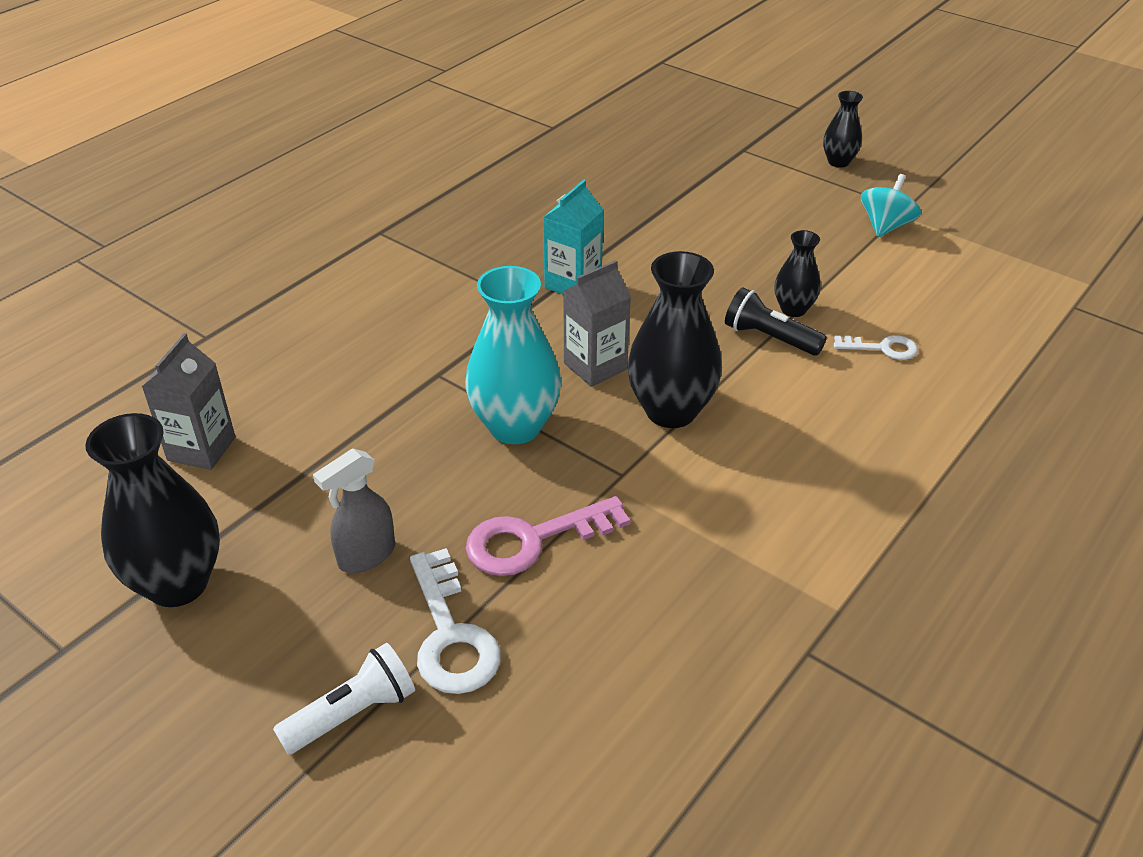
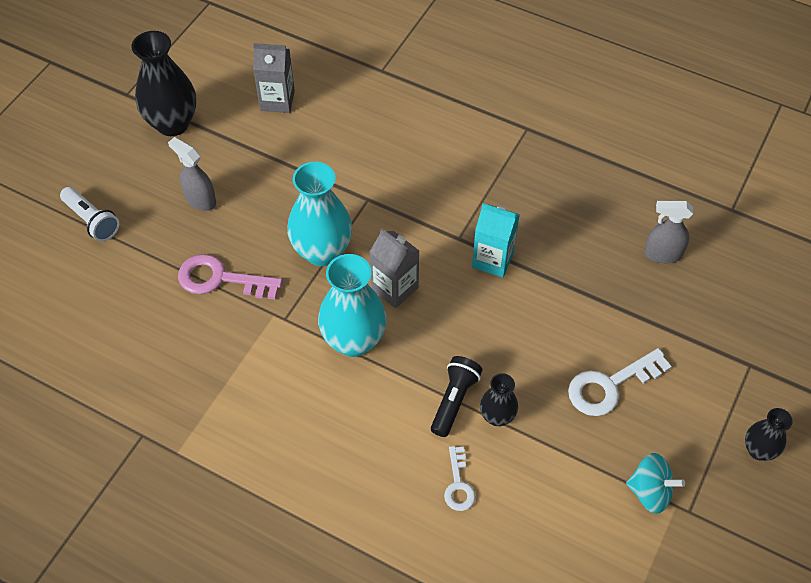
camera: 80 degrees right, 15 degrees up
white key [410,548,501,694] -> white key moved to [568,348,672,416]
pink key [466,496,630,576] -> pink key turned 45 degrees counterclockwise [178,254,283,300]
black vase [627,251,722,428] -> turquoise vase [318,254,387,357]
none -> grey spray bottle [644,201,693,263]

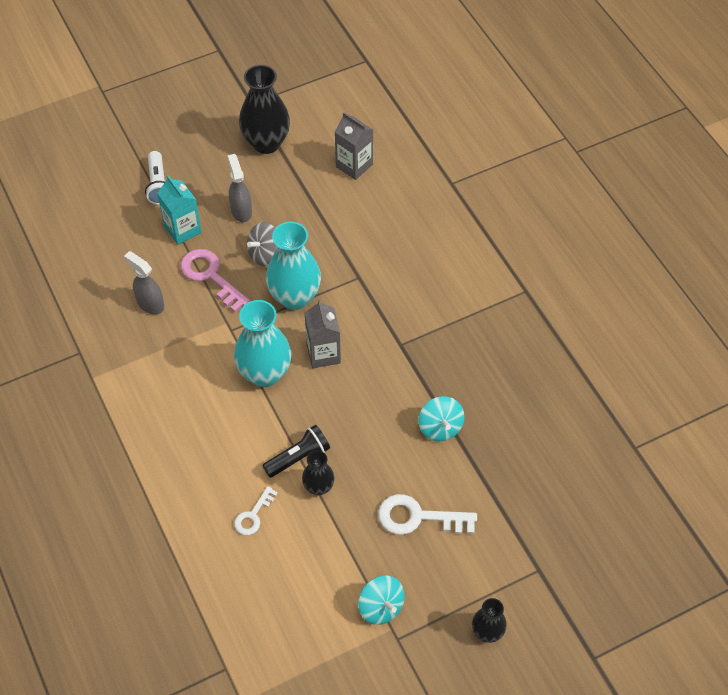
camera: 35 degrees right, 0 degrees up
turquoise carton [472,203,520,278] -> turquoise carton moved to [157,175,202,245]
grey spray bottle [644,201,693,263] -> grey spray bottle moved to [124,251,164,314]
none -> grey spinning top [247,222,278,266]
none -> turquoise spinning top [418,396,464,441]

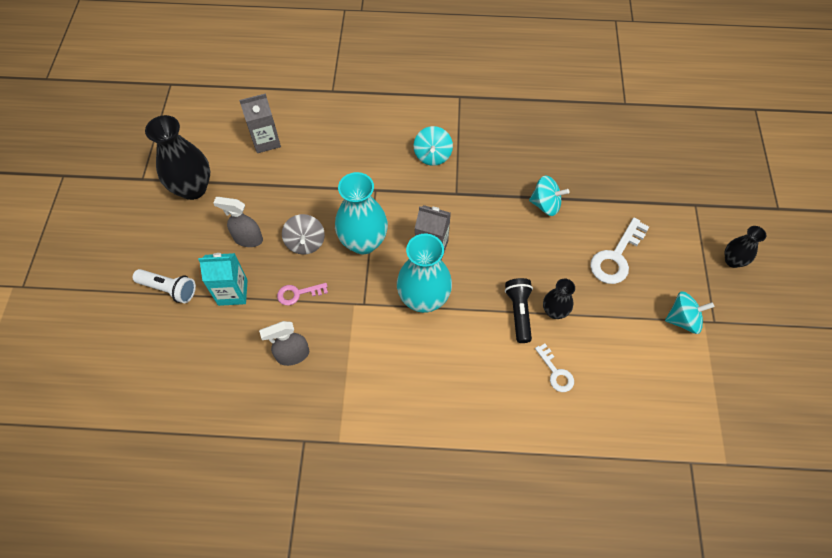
camera: 60 degrees left, 5 degrees up
pink key [180,249,250,312] -> pink key [277,283,328,305], size x0.59
none -> turquoise spinning top [414,126,453,166]

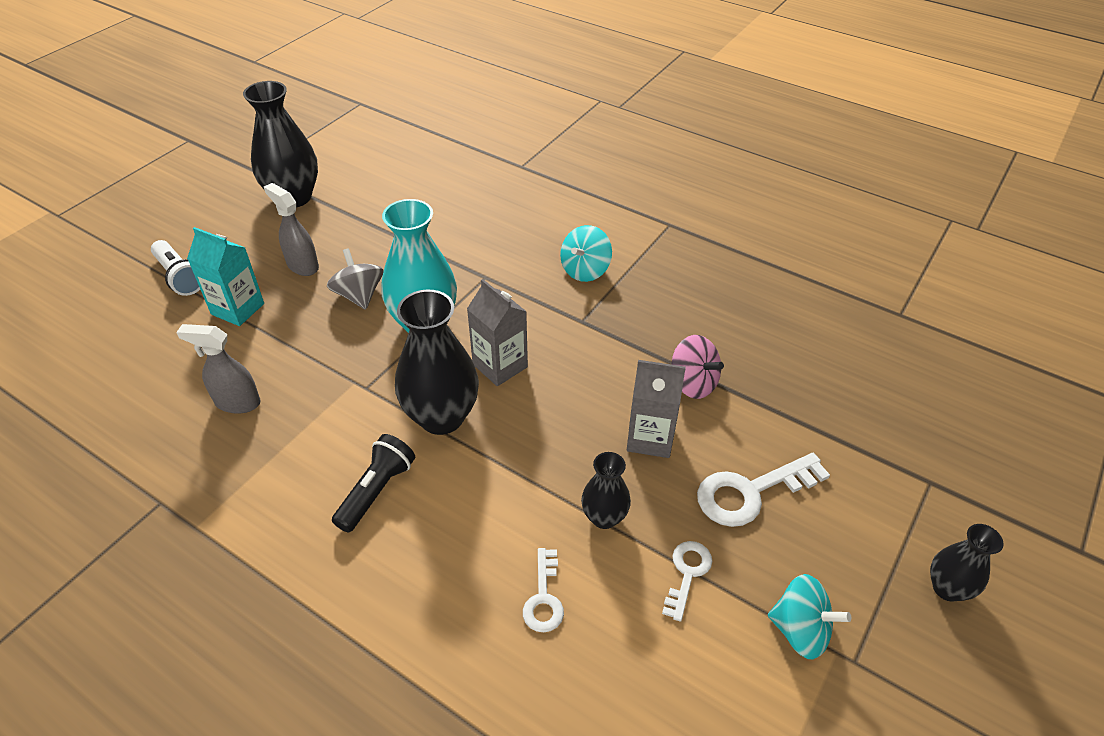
camera: 30 degrees right, 15 degrees down
grey carton [239,93,281,153] -> grey carton moved to [627,360,686,458]
pink key [277,283,328,305] -> none
grey spinning top [282,214,325,255] -> grey spinning top turned 135 degrees clockwise [327,248,384,310]
turquoise vase [397,234,452,313] -> black vase [395,290,479,435]
black flashlight [505,278,533,343] -> black flashlight moved to [332,434,415,533]
turquoise spinning top [529,176,569,216] -> pink spinning top [672,335,724,399]
none -> white key [662,541,712,622]

